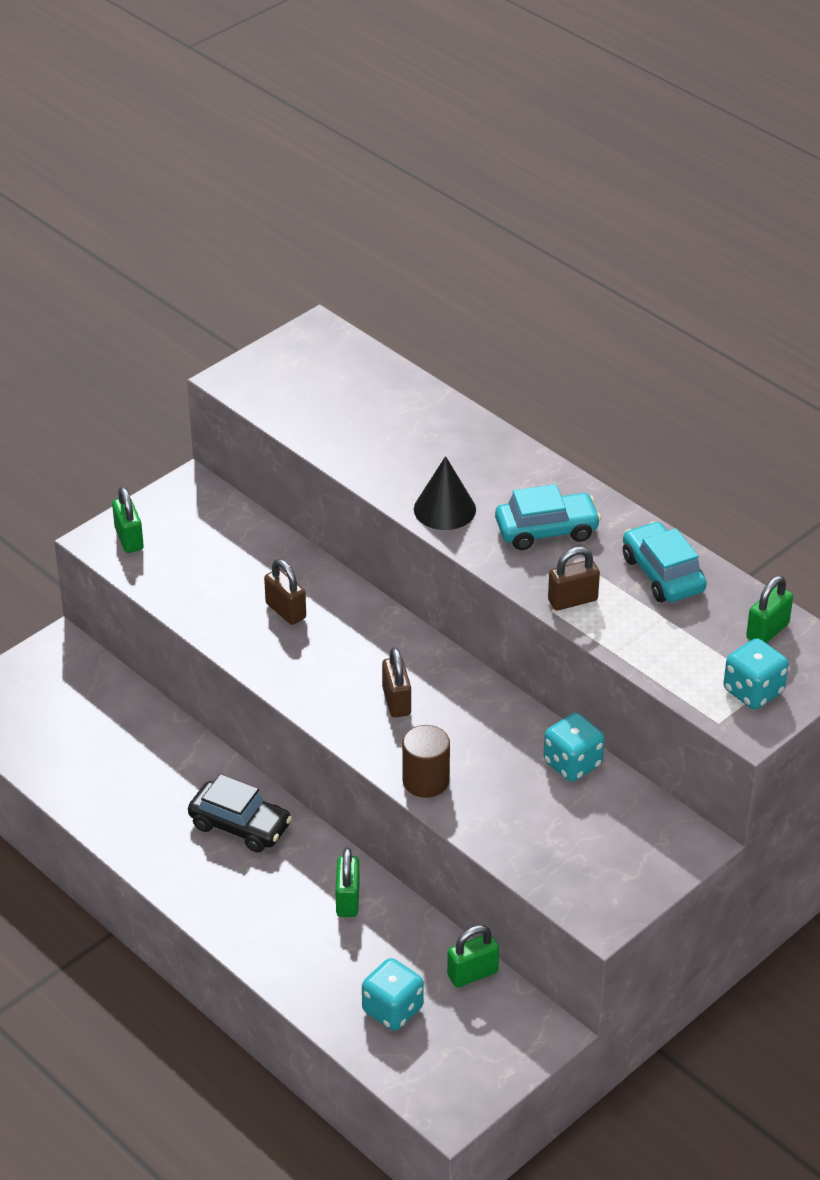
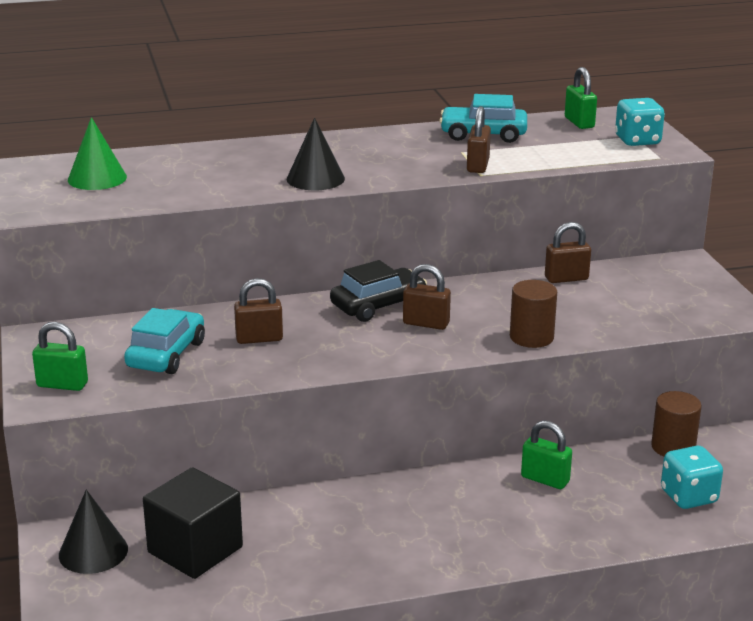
camera: 60 degrees left, 15 degrees down
black car [188,774,292,852] -> black car moved to [330,260,427,322]
green padlock [447,925,499,988] -> brown cylinder [651,391,702,457]
turquoise car [495,484,601,550] -> turquoise car moved to [124,308,205,374]
turquoise dice [543,713,605,782] -> brown padlock [545,222,591,283]
none -> black cone [59,490,128,574]
none -> green cone [68,117,127,190]
none -> black cube [143,467,243,579]

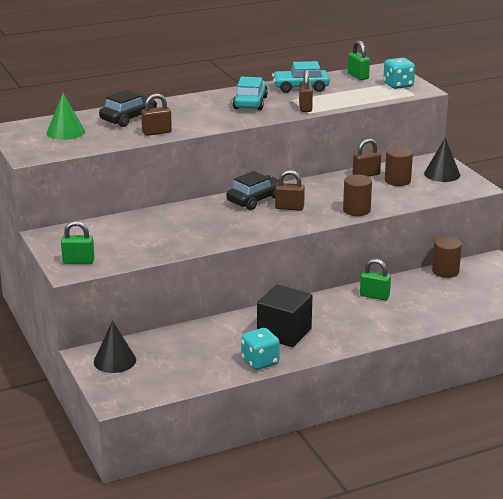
camera: 10 degrees left, 0 degrees up
turquoise car [124,308,205,374] -> turquoise car moved to [233,77,268,110]
black cube [143,467,243,579] -> black cube moved to [257,284,312,347]
brown padlock [234,278,283,344] -> brown padlock moved to [141,93,172,136]
black cone [287,118,345,190] -> black cone moved to [424,138,460,182]
turquoise dice [661,446,723,509] -> turquoise dice moved to [241,328,280,370]
none -> black car [99,90,157,127]
none -> brown cylinder [385,147,413,186]

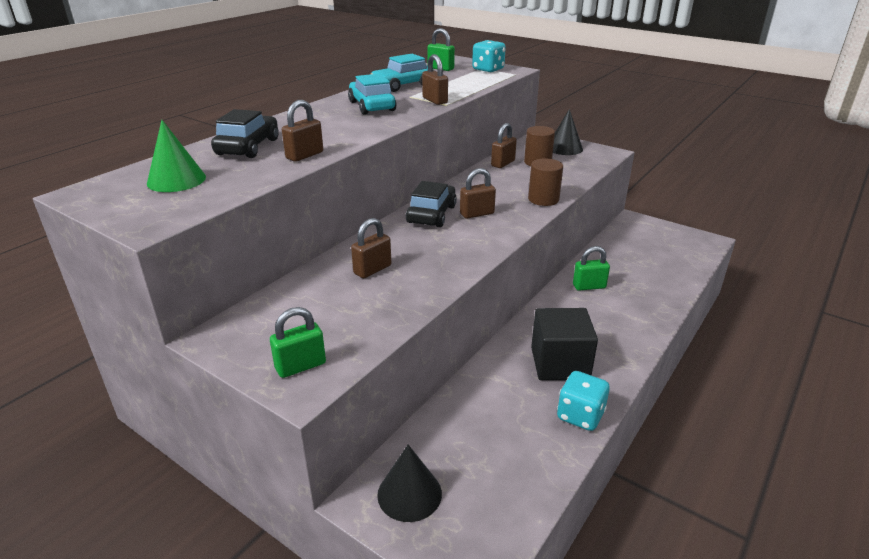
camera: 30 degrees left, 5 degrees up
brown cylinder [432,237,462,278] -> none
none -> brown padlock [351,218,391,278]

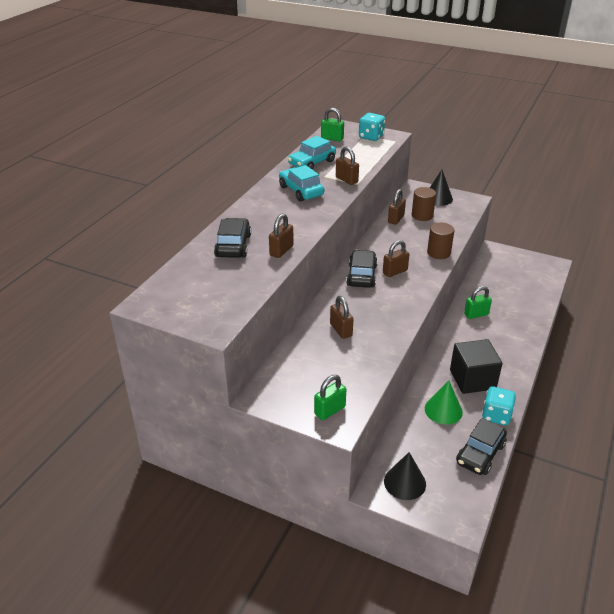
camera: 10 degrees left, 5 degrees up
green cone [147,120,206,192] -> green cone moved to [425,380,463,425]
brown padlock [351,218,391,278] -> brown padlock turned 60 degrees counterclockwise [330,296,353,339]
none -> black car [456,418,507,475]

